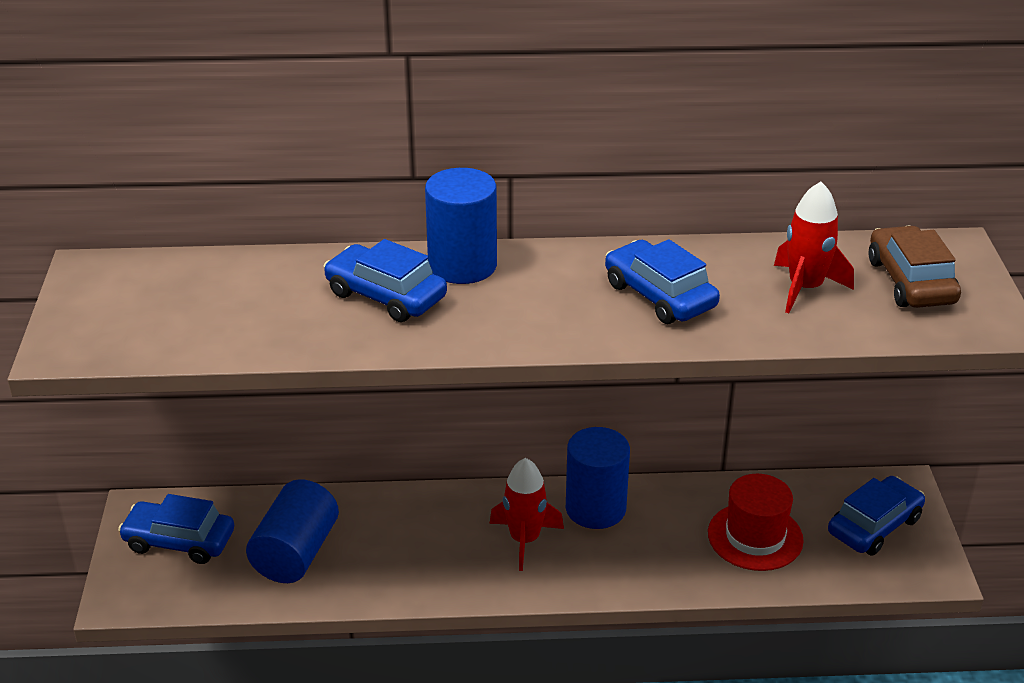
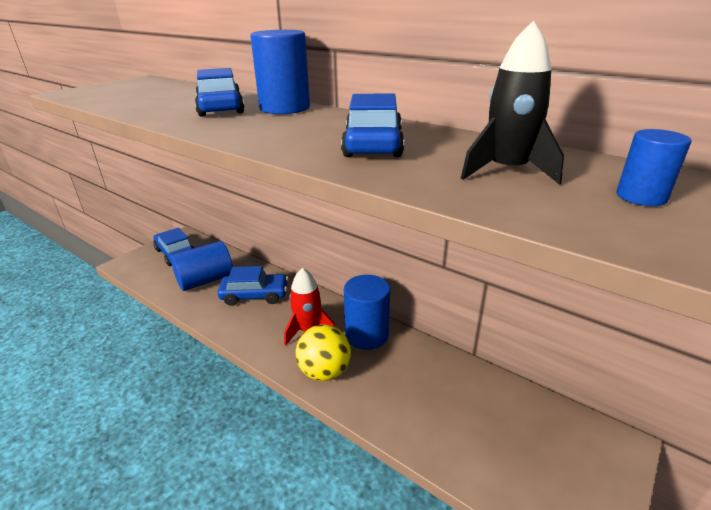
camera: 40 degrees right, 5 degrees down
red hat [708,474,804,571] -> none
red rocket [774,182,854,313] -> black rocket [461,20,564,185]
blue car [828,476,925,556] -> blue car moved to [217,266,288,306]
brown car [869,226,961,308] -> blue cylinder [617,129,692,206]
none -> yellow ball [296,325,351,381]

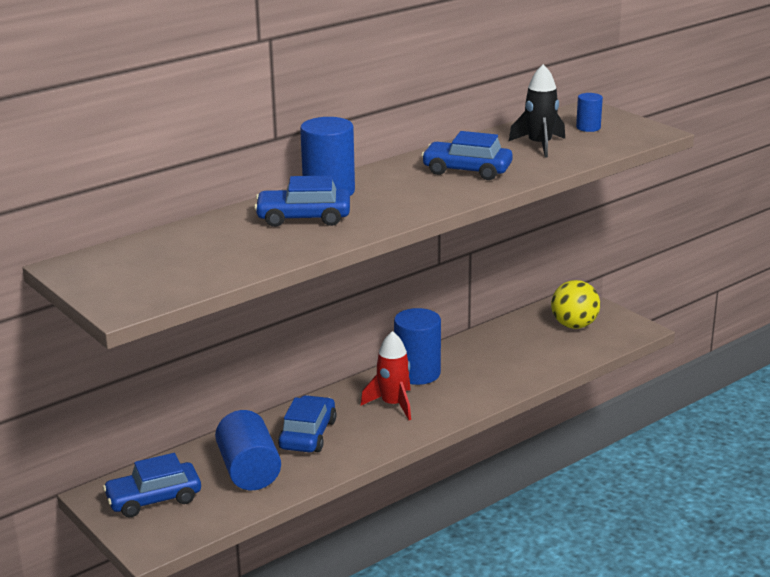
camera: 75 degrees left, 5 degrees down
yellow ball [296,325,351,381] -> yellow ball moved to [551,280,600,329]

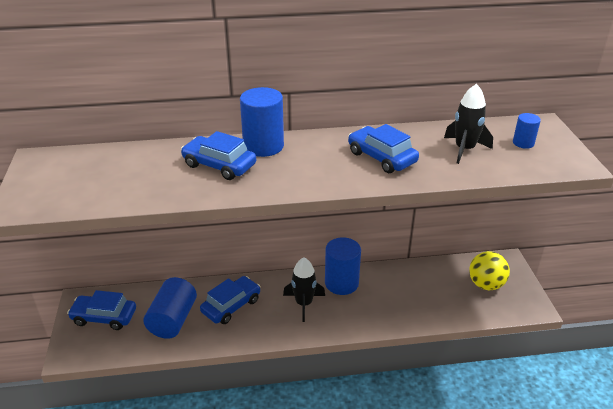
camera: 30 degrees right, 10 degrees up
red rocket [361,331,411,420] -> black rocket [283,258,325,322]

